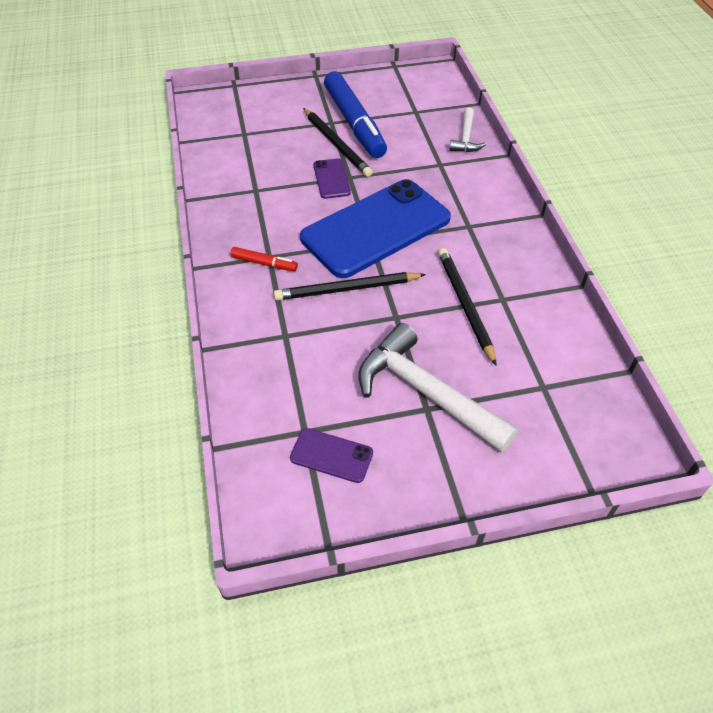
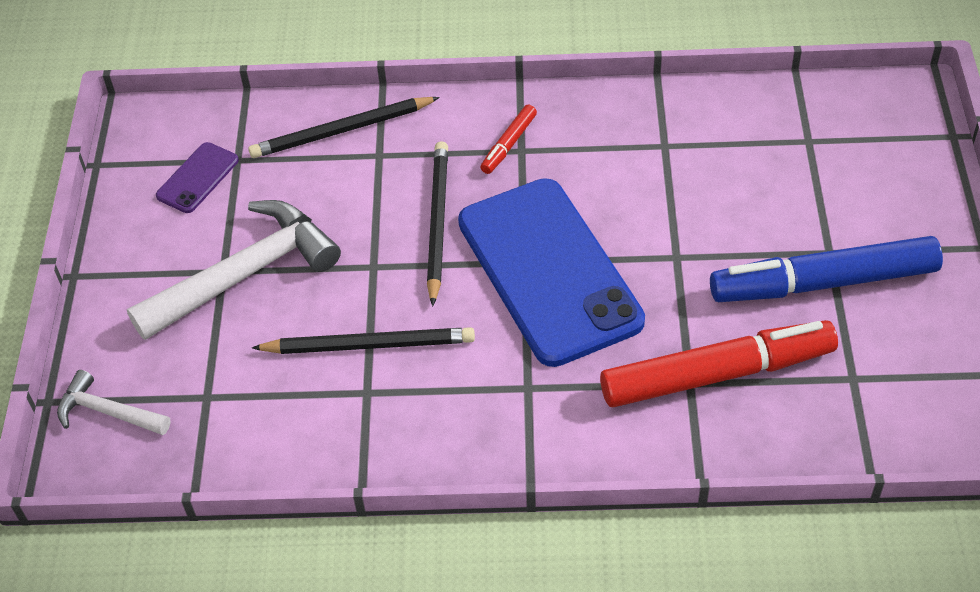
camera: 105 degrees right, 0 degrees up
black pencil [303,108,373,177] -> black pencil moved to [248,97,440,158]
purple phone [313,158,351,199] -> none
white hammer [449,108,486,152] -> white hammer moved to [57,370,170,435]
none -> red marker [600,320,838,407]

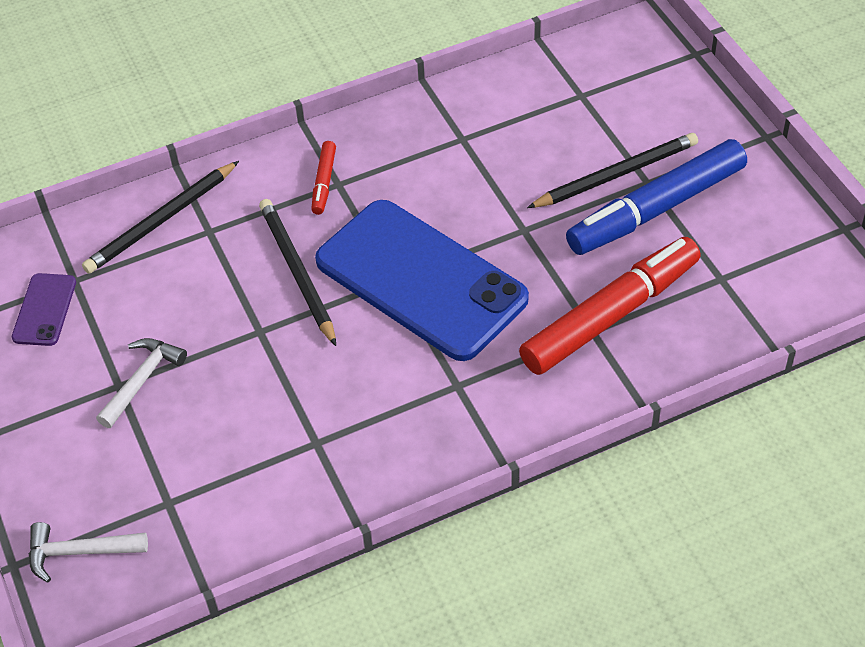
camera: 25 degrees left, 0 degrees up
white hammer [127,200,341,340] -> white hammer [96,338,187,428], size x0.53
black pencil [252,327,475,354] -> black pencil moved to [527,133,698,208]

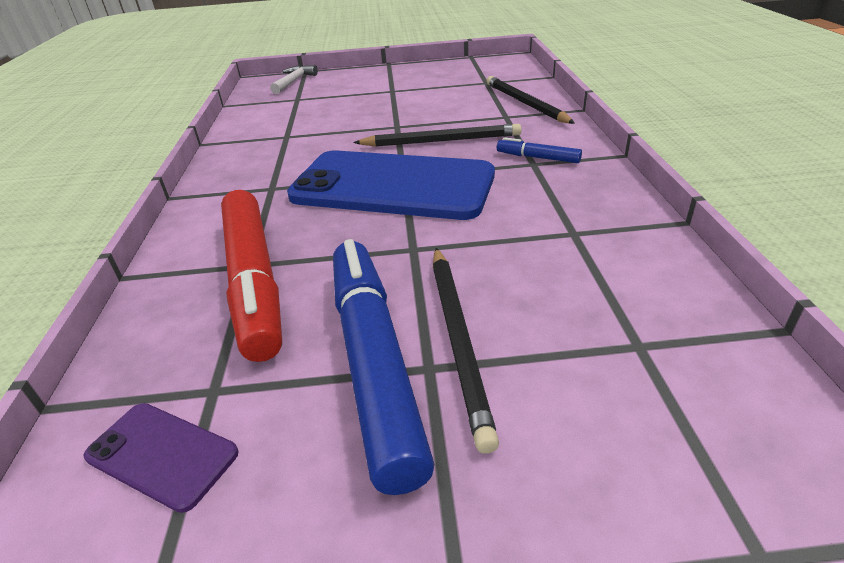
camera: 110 degrees right, 15 degrees down
purple phone [12,273,76,346] -> purple phone moved to [84,403,239,513]
white hammer [96,338,187,428] -> none
red marker [311,141,336,215] -> blue marker [497,137,582,163]
blue phone [315,200,529,361] -> blue phone turned 45 degrees clockwise [287,151,495,220]

